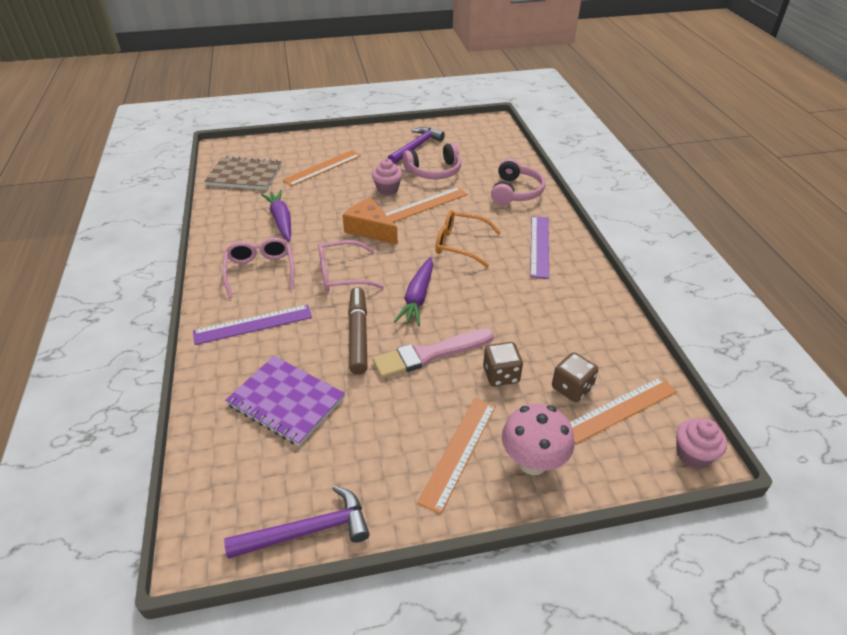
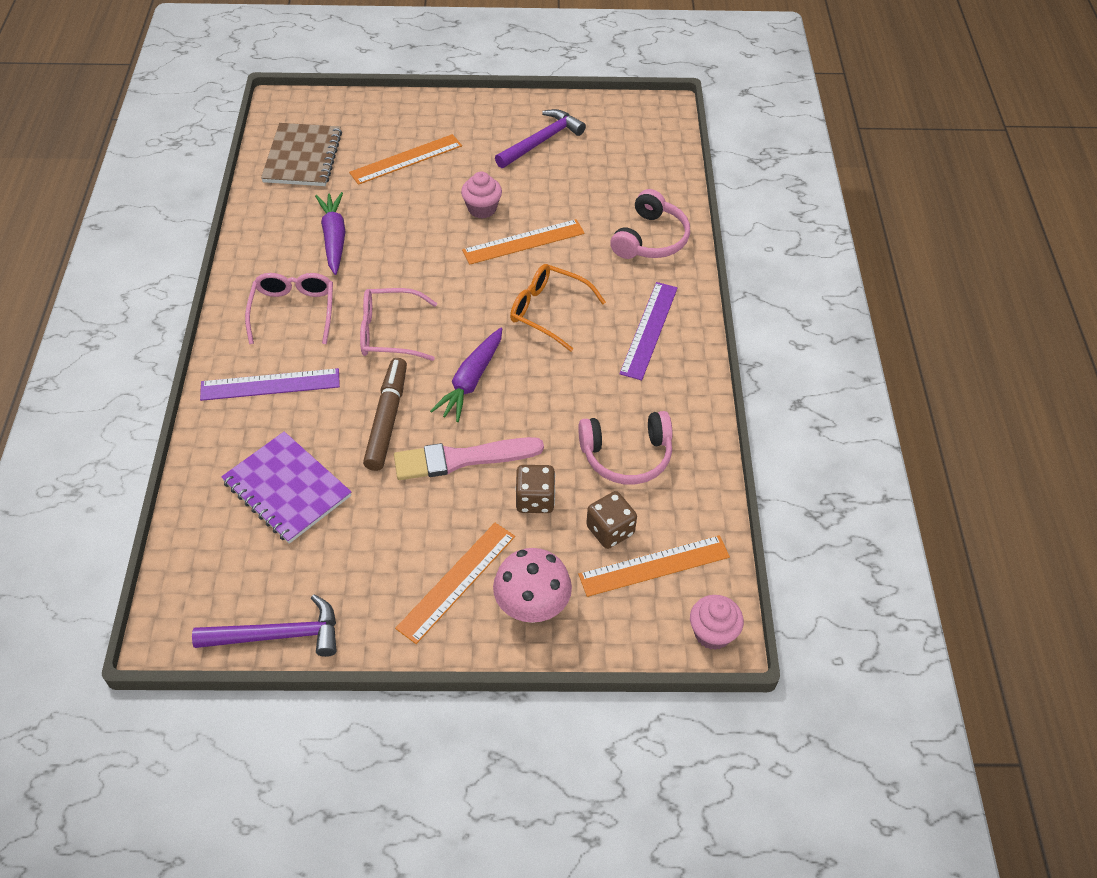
camera: 10 degrees right, 10 degrees up
brown notebook [204,156,282,190] -> brown notebook turned 75 degrees clockwise [261,123,342,186]
orange cheese [342,198,398,245] -> none
pink headphones [403,143,461,179] -> pink headphones moved to [578,411,673,485]

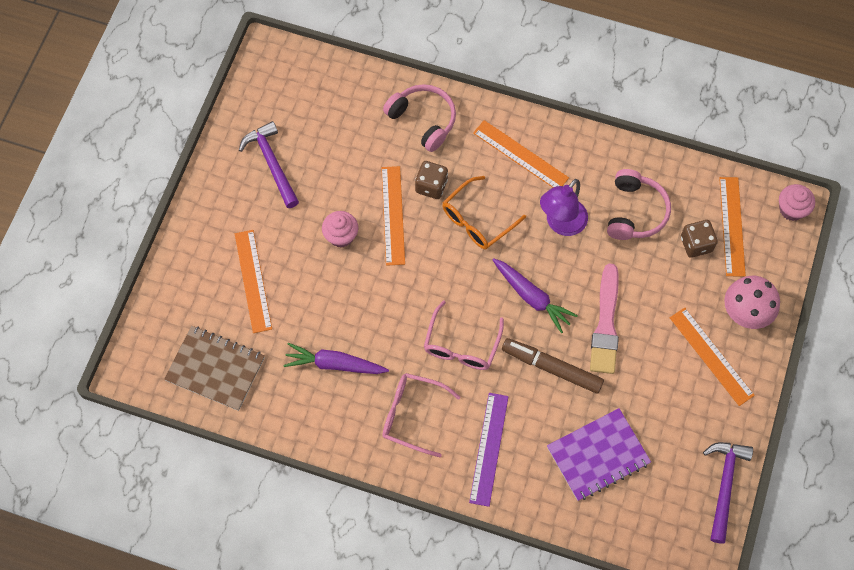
camera: 70 degrees left, 15 degrees up
brown dice [516,465,555,513] -> brown dice moved to [415,161,448,199]
purple ruler [619,282,678,380] -> orange ruler [473,120,569,187]
none -> purple lamp [540,179,588,236]

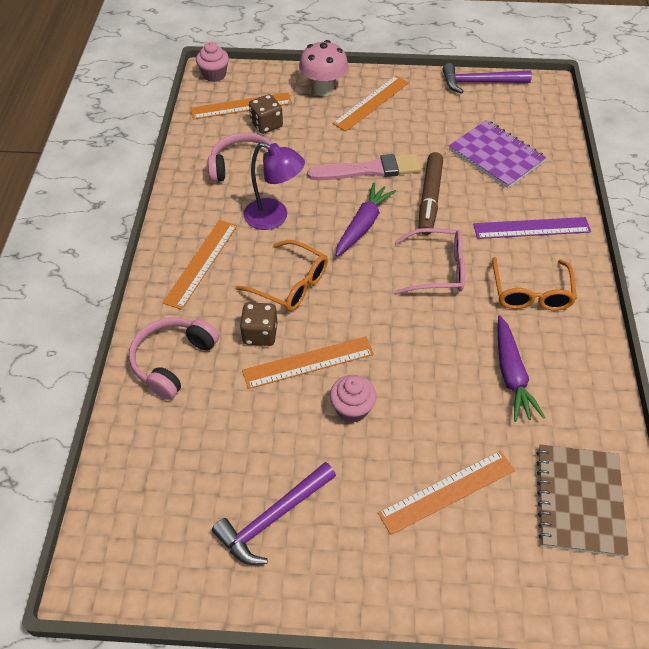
camera: 105 degrees left, 15 degrees down
pink glasses [382,373,461,457] -> orange glasses [492,257,577,311]

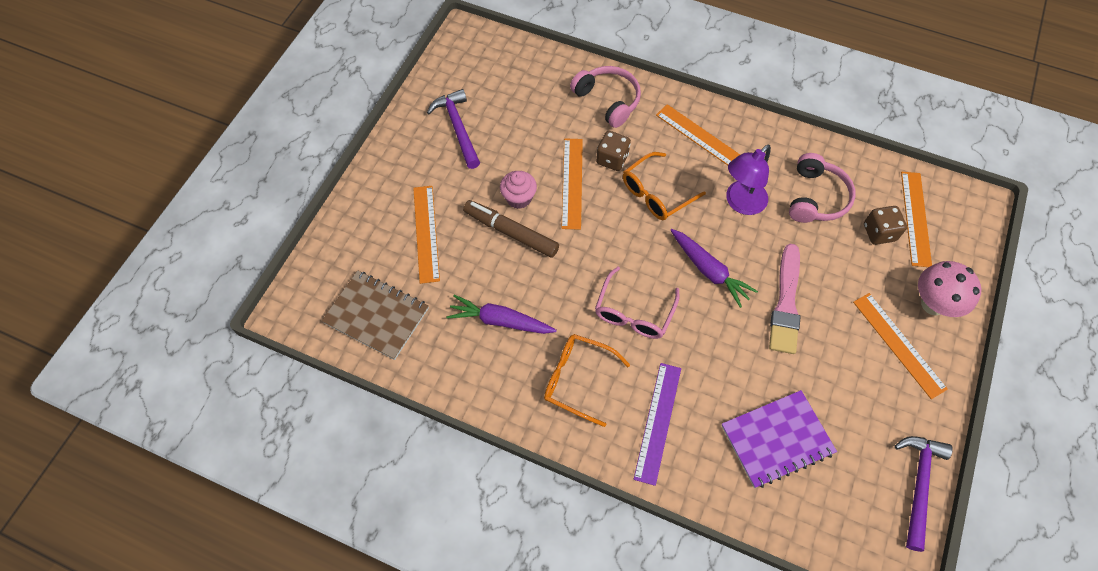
camera: 110 degrees right, 10 degrees up
pink cupcake [196,42,229,82] -> none
brown marker [419,152,443,235] -> brown marker moved to [463,200,559,258]

